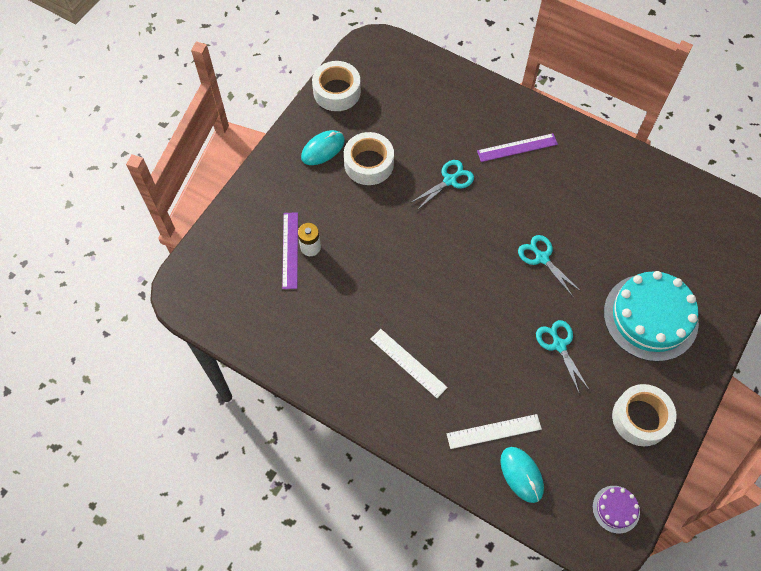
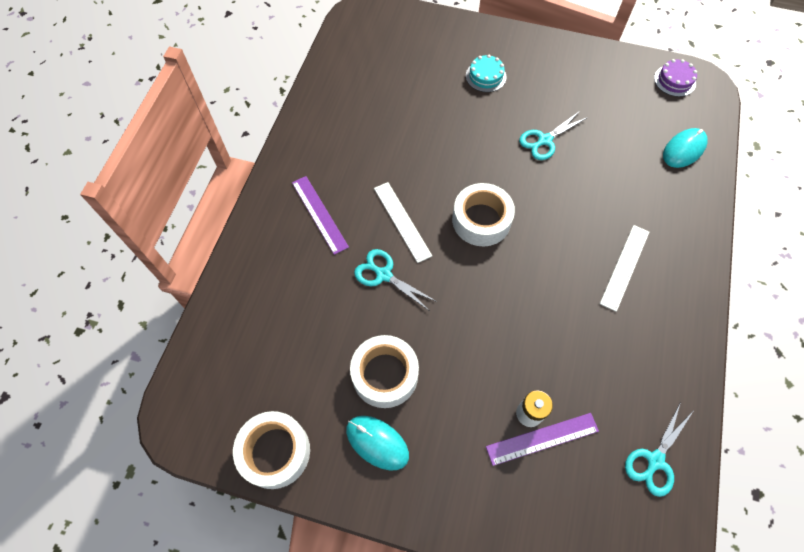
camera: 105 degrees left, 0 degrees up
white ruler [447,414,542,449] -> white ruler moved to [374,182,432,263]
turquoise scissors [518,235,580,297] -> turquoise scissors moved to [625,402,693,497]
turquoise cake [604,271,699,362] -> turquoise cake [466,55,506,92], size x0.46
white tape [612,384,677,446] -> white tape moved to [452,183,515,246]

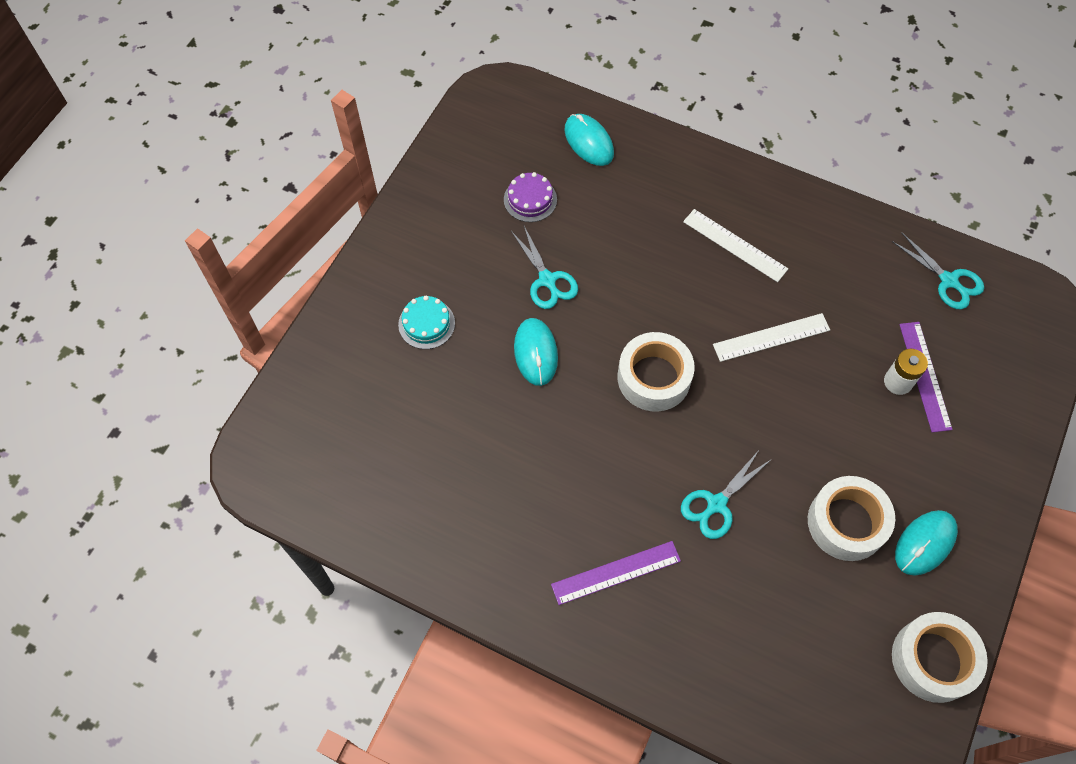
camera: 80 degrees left, 0 degrees up
white ruler [374,182,432,263] -> white ruler moved to [713,313,830,362]
purple cake [654,59,697,97] -> purple cake moved to [504,172,557,222]
none -> turquoise mouse [514,318,558,386]

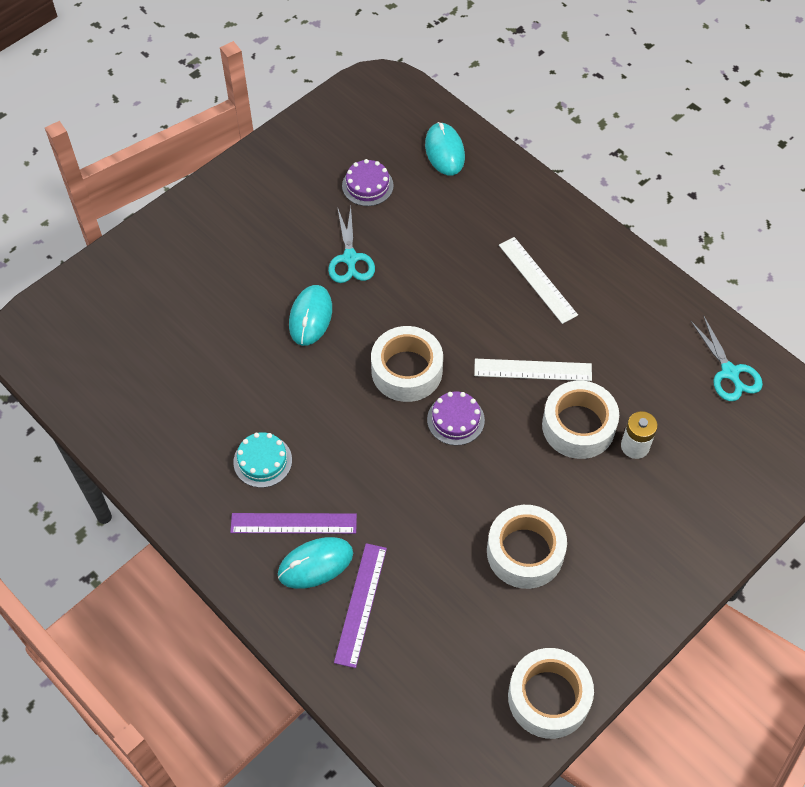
camera: 20 degrees right, 5 degrees down
turquoise cake [398,296,455,349] -> turquoise cake moved to [233,432,292,488]
turquoise scissors [681,449,772,539] -> none
turquoise mouse [895,510,958,576] -> turquoise mouse moved to [278,537,353,589]
purple ruler [899,322,953,432] -> purple ruler moved to [334,543,387,668]
none -> purple cake [427,392,485,445]
none -> white tape [542,381,619,459]

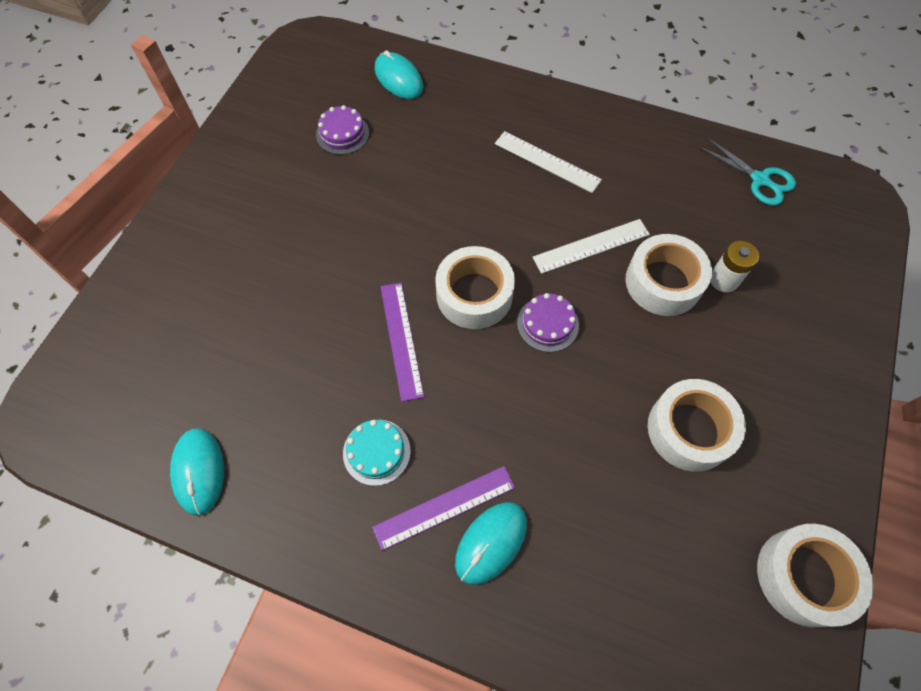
camera: 25 degrees left, 5 degrees up
turquoise mouse [289,285,332,346] -> turquoise mouse moved to [170,429,224,515]
turquoise scissors [328,206,375,283] -> none
purple ruler [334,543,387,668] -> purple ruler moved to [381,283,424,402]

